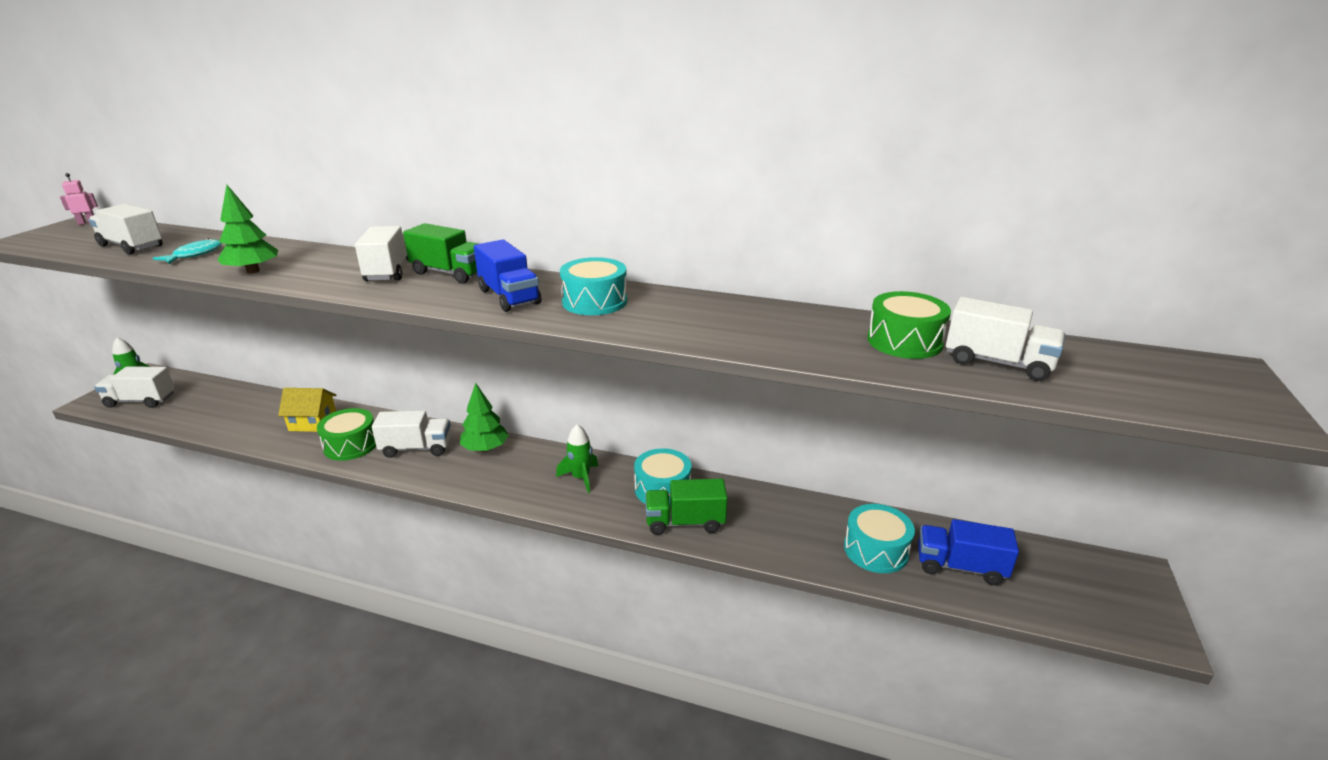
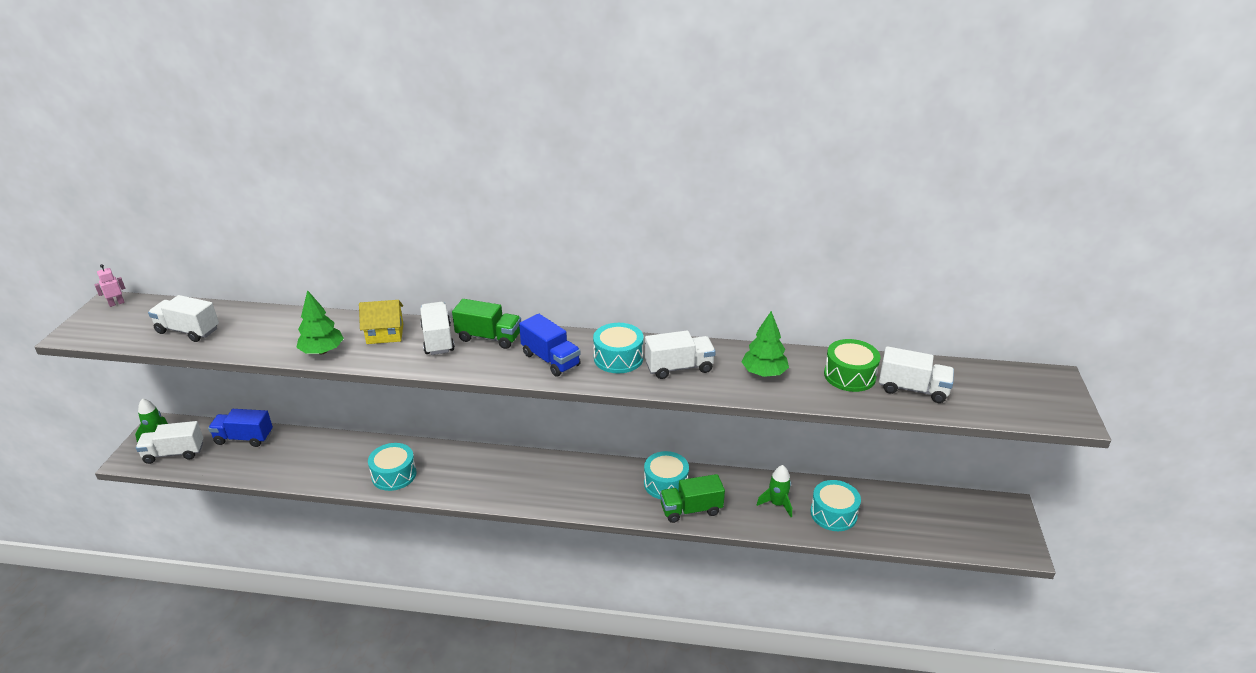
camera: 10 degrees left, 5 degrees up
turquoise fish [153,238,222,264] -> none
yellow house [278,388,337,432] -> yellow house moved to [359,300,403,344]
green drum [317,408,376,461] -> turquoise drum [368,443,417,491]
white truck [372,410,451,458] -> white truck moved to [645,330,716,379]
green tree [460,383,509,452] -> green tree moved to [742,311,789,377]
green rocket [556,424,598,493] -> green rocket moved to [757,465,792,517]
blue truck [918,519,1019,585] -> blue truck moved to [208,409,273,447]

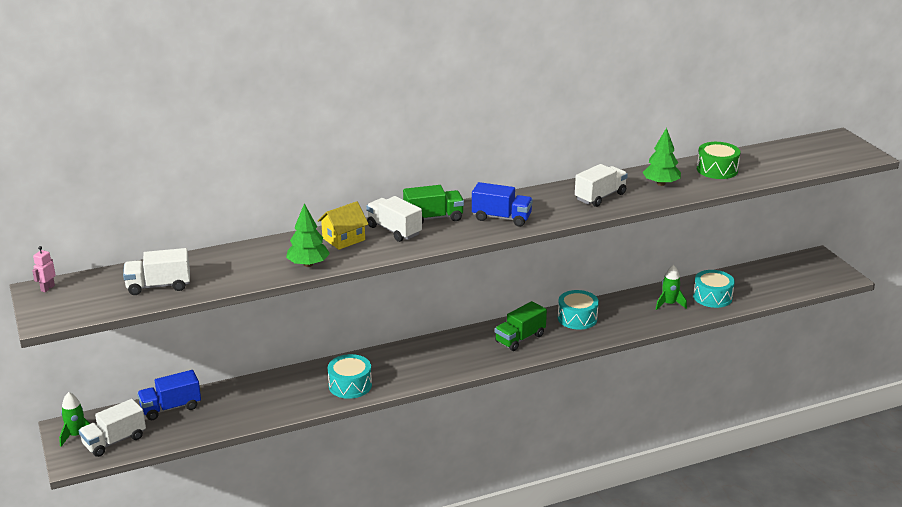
camera: 30 degrees left, 5 degrees down
turquoise drum [593,323,644,373] -> none
green truck [660,474,725,523] -> green truck moved to [495,301,547,351]
white truck [879,346,954,403] -> none

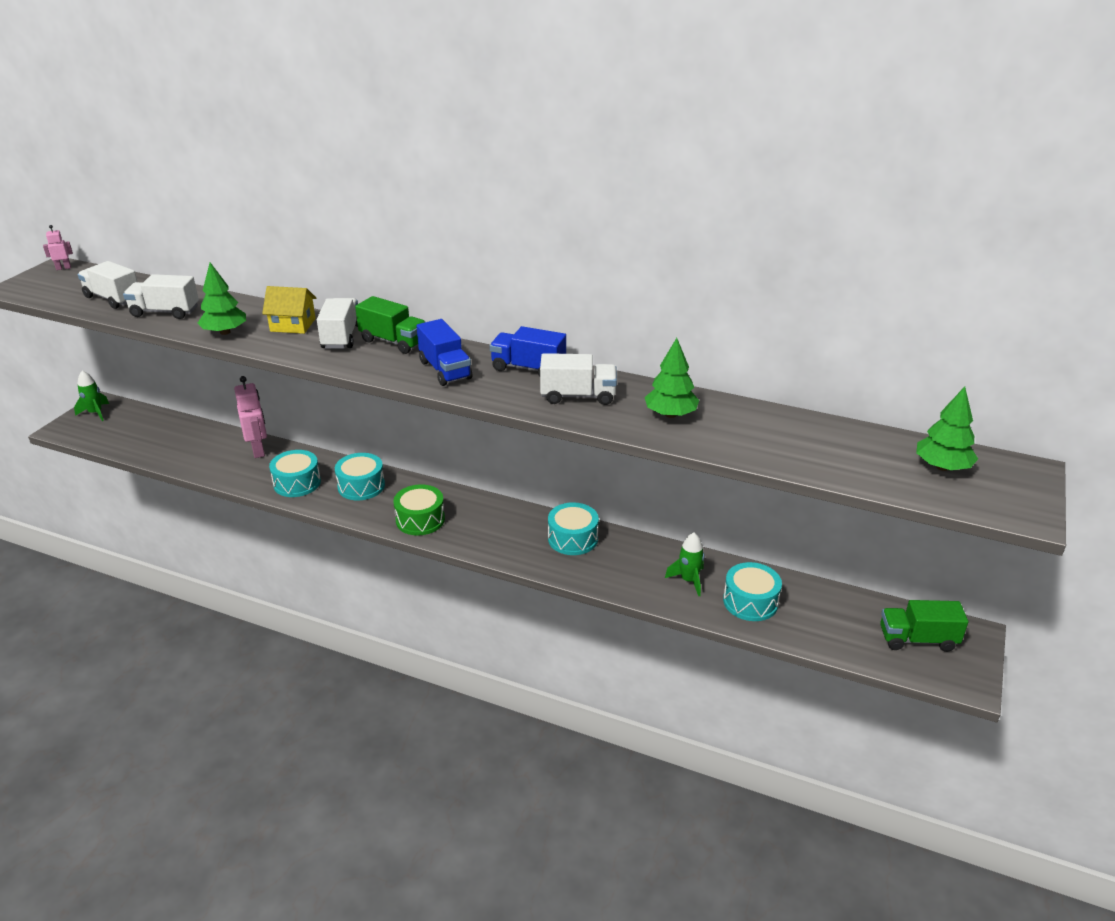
camera: 45 degrees right, 5 degrees up
white truck [79,399,146,457] -> white truck moved to [123,274,199,319]
blue truck [137,370,201,420] -> blue truck moved to [490,326,566,377]
green truck [495,301,547,351] -> green truck moved to [880,600,968,652]
green drum [697,142,740,179] -> green drum moved to [393,484,445,535]
none -> pink robot [234,376,267,458]
none -> turquoise drum [335,453,385,500]
none -> green tree [916,387,978,471]

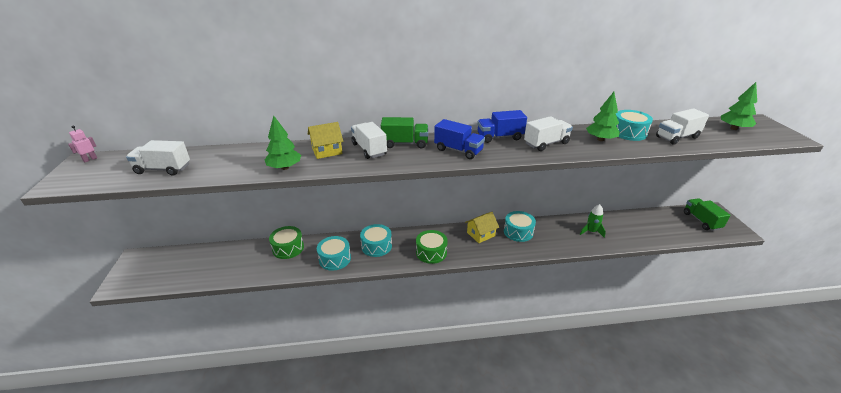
camera: 30 degrees left, 0 degrees up
green rocket [74,371,109,421] -> none
white truck [123,274,199,319] -> white truck moved to [656,108,709,145]
pink robot [234,376,267,458] -> green drum [269,226,304,259]
turquoise drum [723,562,782,621] -> turquoise drum moved to [616,110,653,141]
green truck [880,600,968,652] -> green truck turned 105 degrees clockwise [684,198,731,231]
none -> yellow house [465,212,499,243]

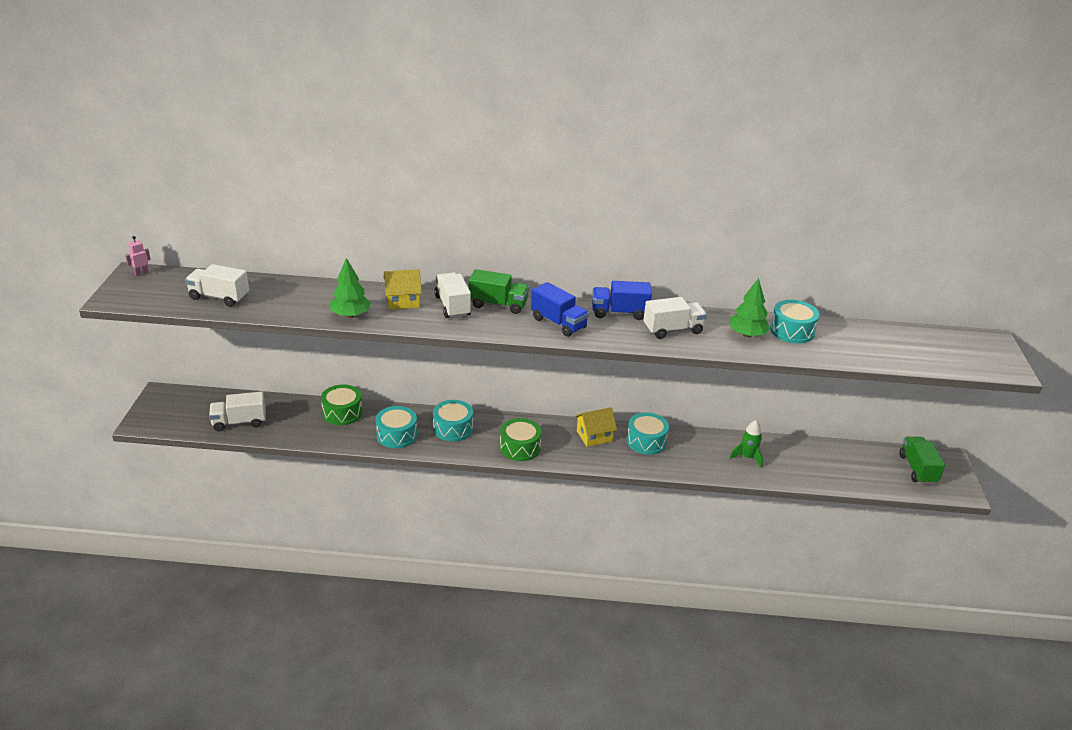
camera: 10 degrees right, 0 degrees up
white truck [656,108,709,145] -> white truck moved to [209,392,266,431]
green tree [721,82,757,130] -> none

